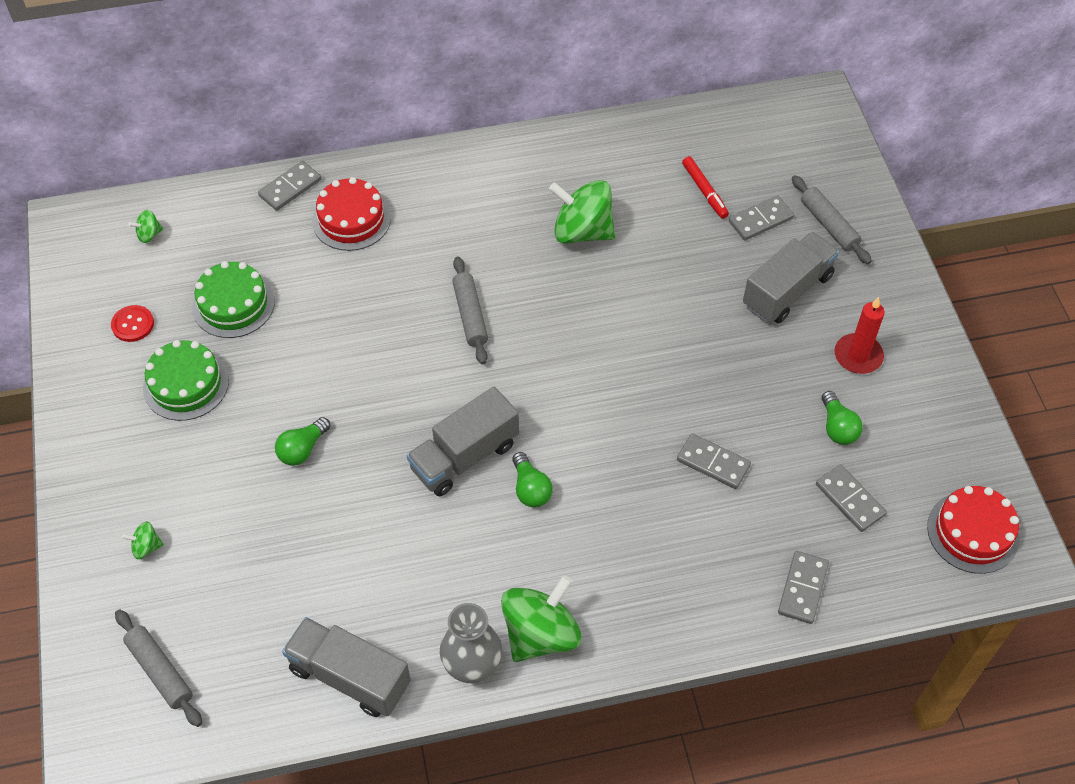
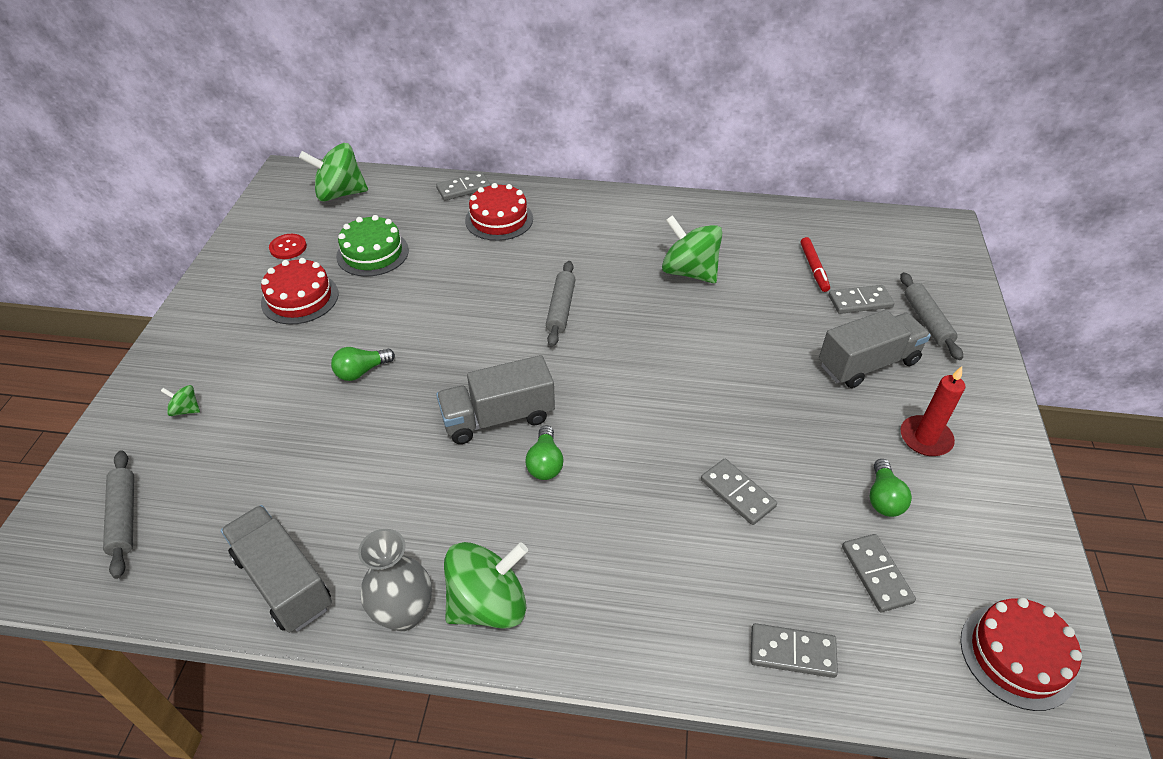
camera: 20 degrees right, 10 degrees down
green spinning top [128,210,163,243] -> green spinning top [299,143,368,202], size x2.27
green cake [143,340,229,421] -> red cake [261,258,339,324]
grey domino [778,551,829,624] -> grey domino turned 60 degrees clockwise [751,623,838,678]

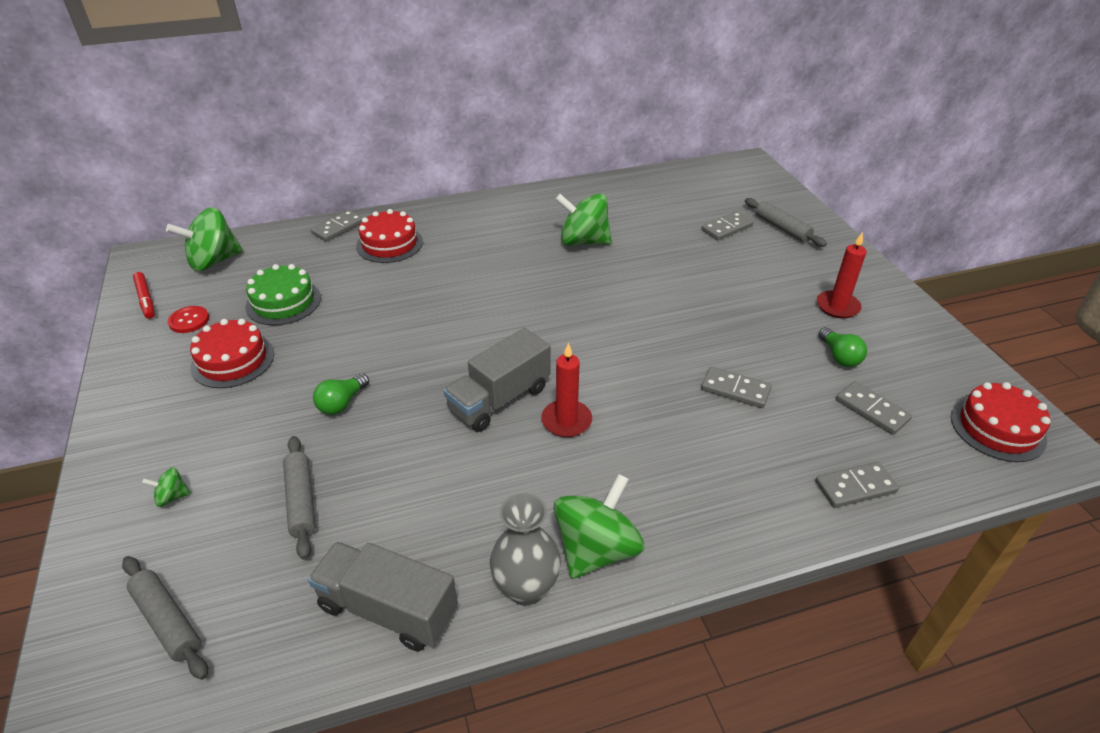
camera: 25 degrees left, 5 degrees down
green light bulb [525,425,563,480] -> red candle [541,343,592,437]
grey rolling pin [546,261,575,347] -> grey rolling pin moved to [283,436,316,560]
red marker [800,237,830,292] -> red marker moved to [133,272,155,319]
grey truck [819,310,931,388] -> none

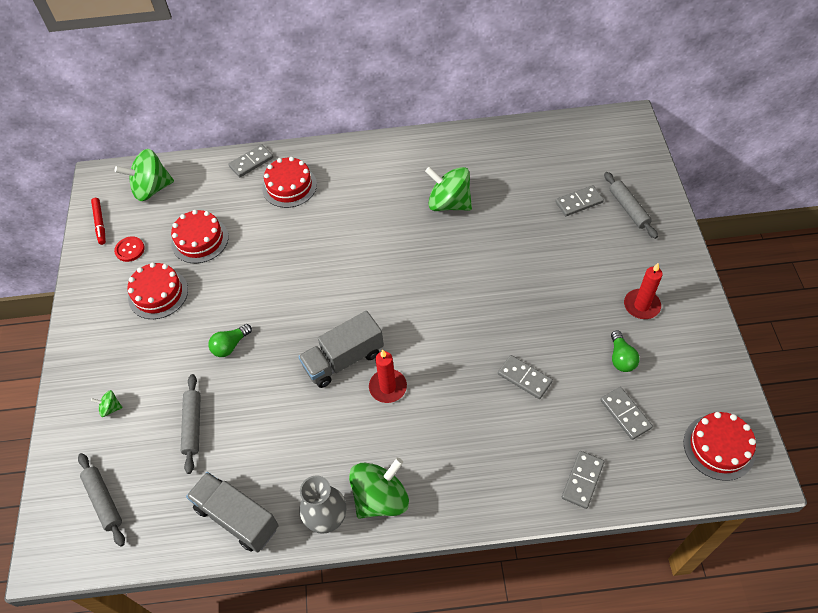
camera: 15 degrees right, 15 degrees up
green cake [246,264,321,325] -> red cake [171,210,228,263]
grey domino [815,462,899,508] -> grey domino turned 60 degrees counterclockwise [562,451,604,509]

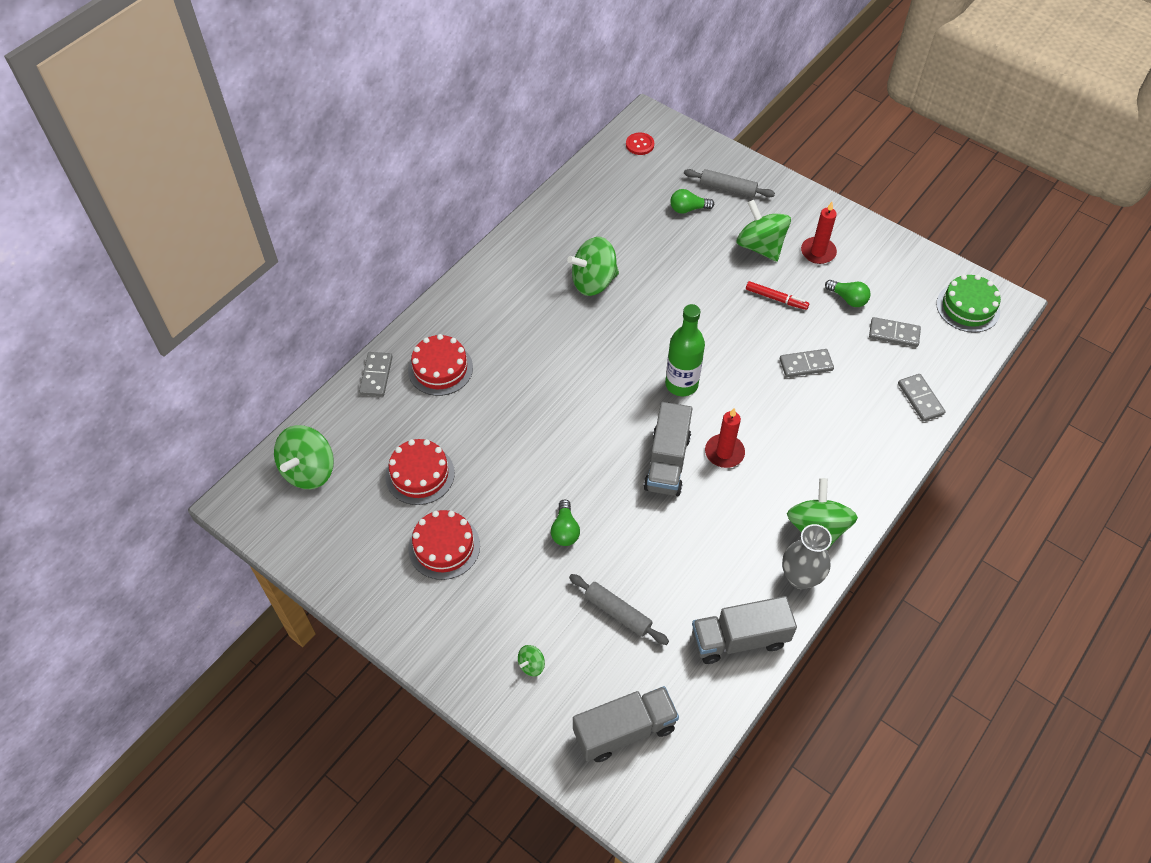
camera: 50 degrees left, 0 degrees up
grey rolling pin [78,453,125,547] -> grey truck [573,686,679,762]
red marker [91,198,106,245] -> red marker moved to [746,281,809,310]
red button [114,236,145,262] -> red button moved to [626,132,654,155]
grey domino [555,185,604,216] -> green light bulb [670,189,714,214]
red cake [684,412,756,481] -> green cake [936,274,1001,333]
none -> green bottle [665,304,705,396]
none -> green spinning top [736,200,791,262]

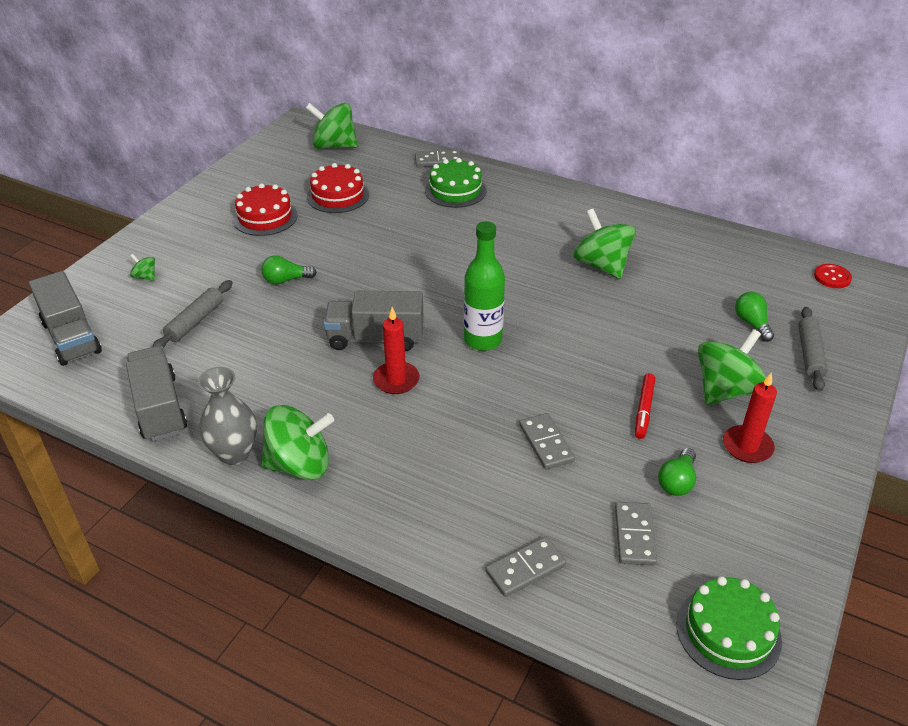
camera: 80 degrees right, 15 degrees down
red cake [408,334,473,396] -> green cake [425,158,486,208]

